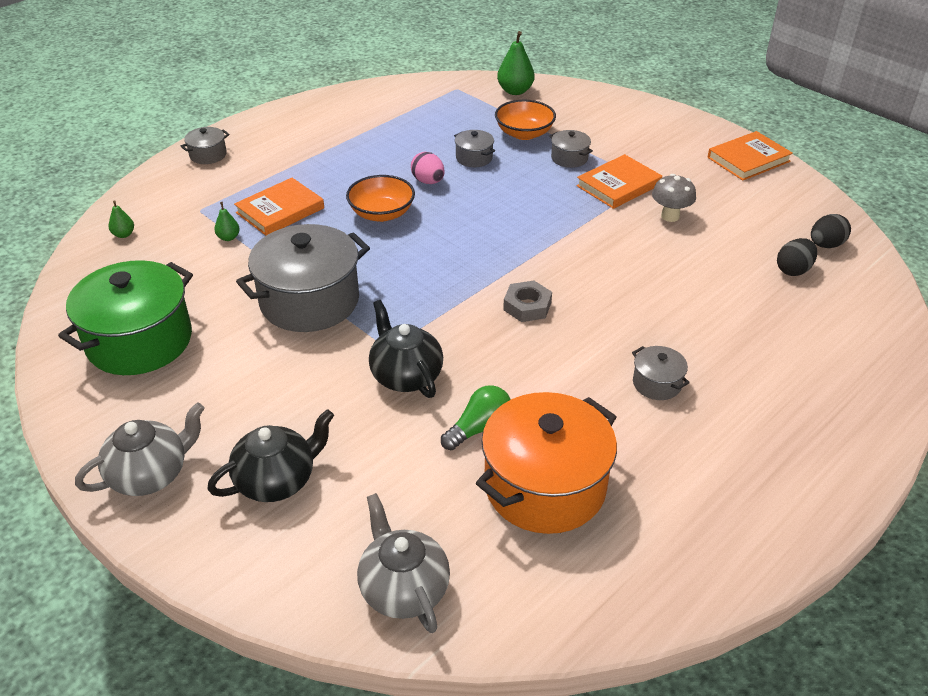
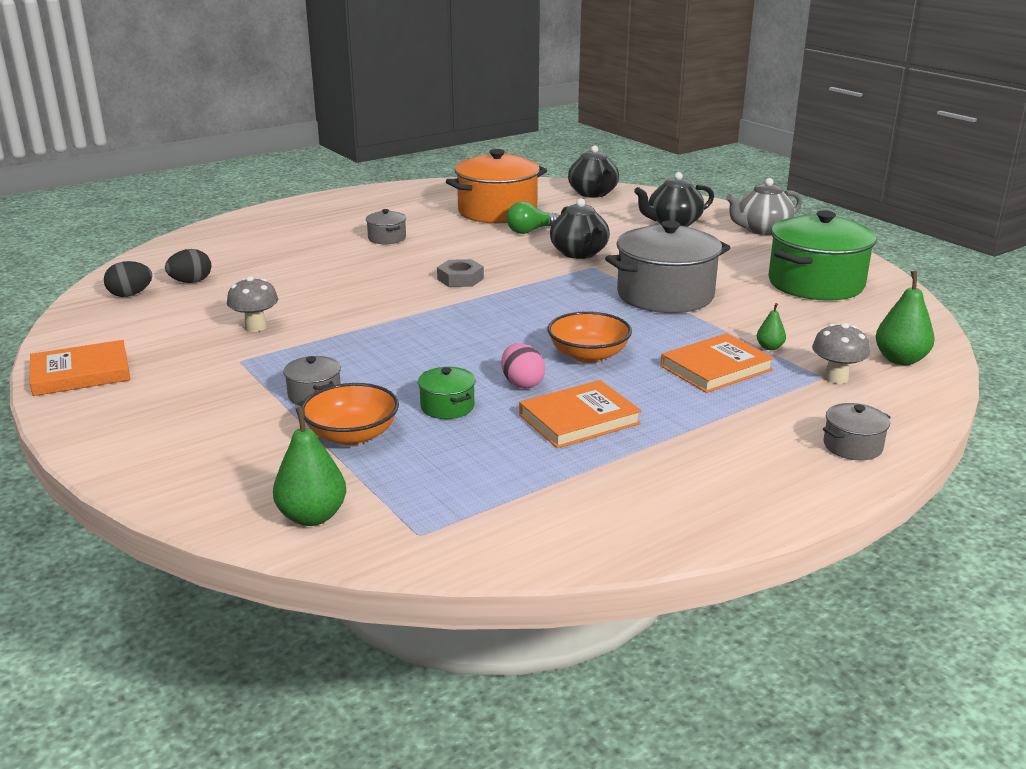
camera: 170 degrees left, 15 degrees down
green pear [108,200,134,238] -> green pear [875,271,935,365], size x1.87
grey teapot [357,493,450,633] -> black teapot [568,146,619,198]
grey pot [454,130,495,167] -> green pot [418,367,476,419]
orange book [576,154,662,209] -> orange book moved to [519,380,642,448]
none -> grey mushroom [812,323,870,384]

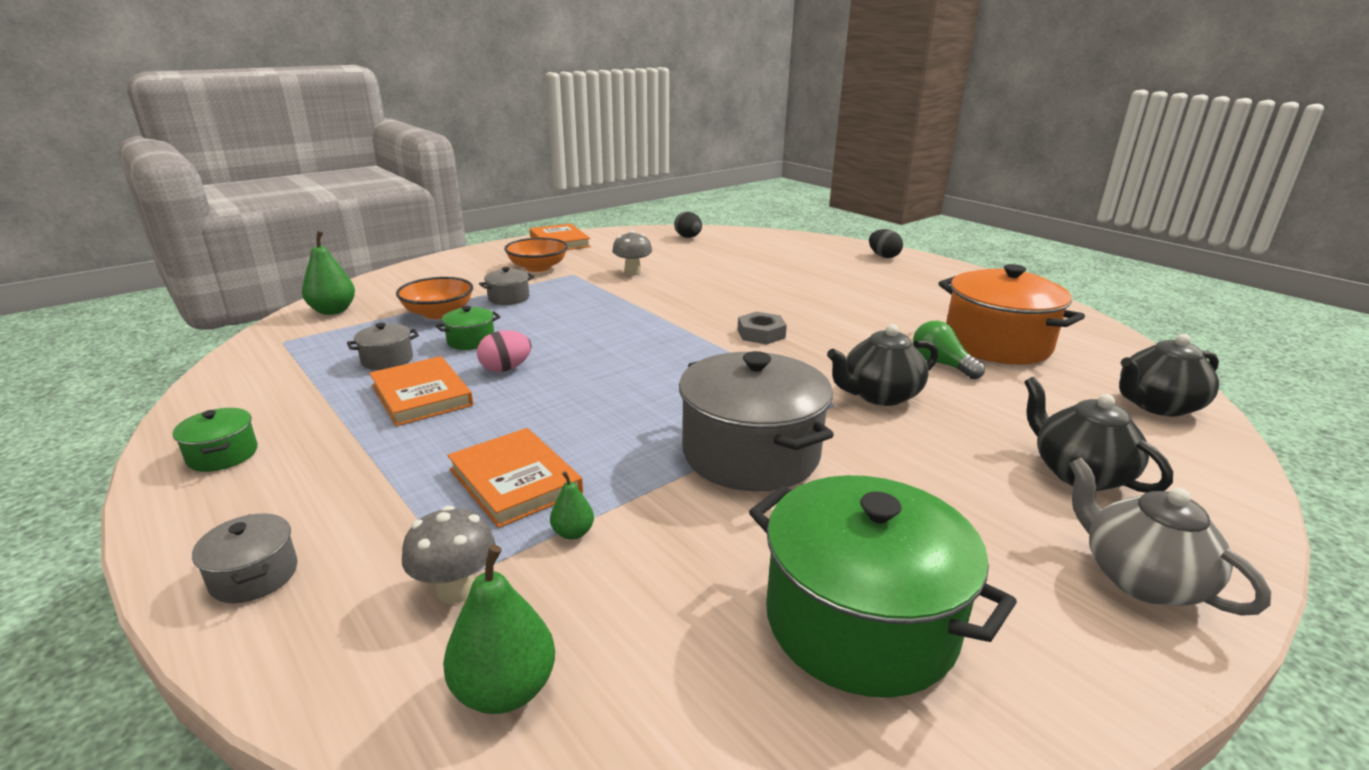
camera: 85 degrees right, 0 degrees up
black egg [165,249,211,283] -> black egg moved to [869,229,903,258]
grey pot [366,209,406,244] -> grey pot moved to [347,323,419,370]
orange bowl [548,311,632,363] -> orange bowl moved to [504,238,568,272]
none -> green pot [173,408,258,472]

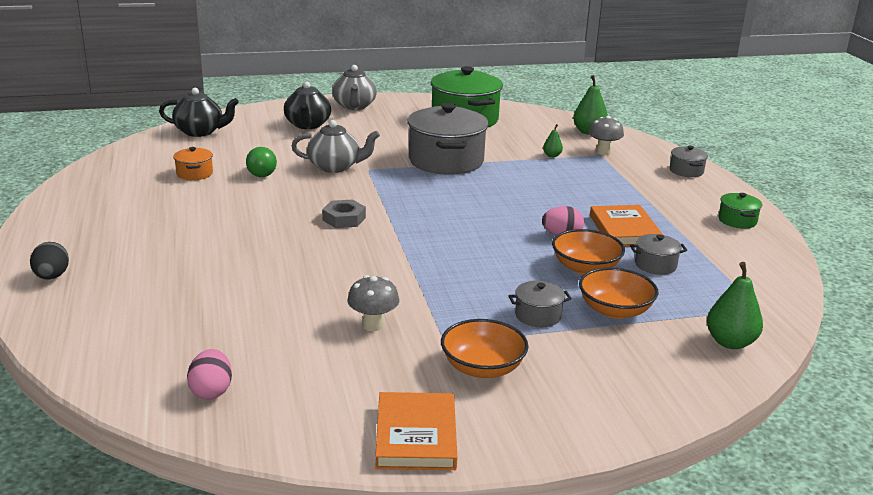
camera: 155 degrees left, 0 degrees up
green pot [435,306,501,350] -> orange bowl [552,229,625,275]
orange book [447,428,583,528] -> none
black egg [674,212,702,238] -> pink egg [187,349,232,399]
black teapot [827,324,938,406] -> grey teapot [292,120,380,173]
orange pot [938,264,1085,364] -> orange pot [173,147,213,180], size x0.45

